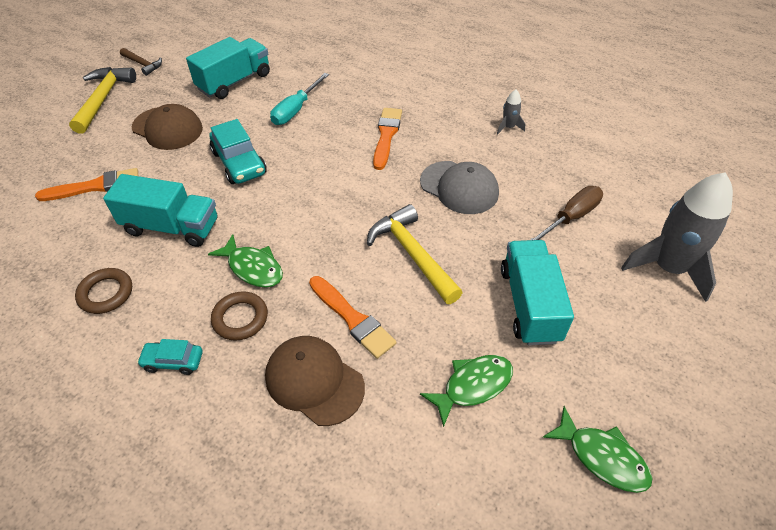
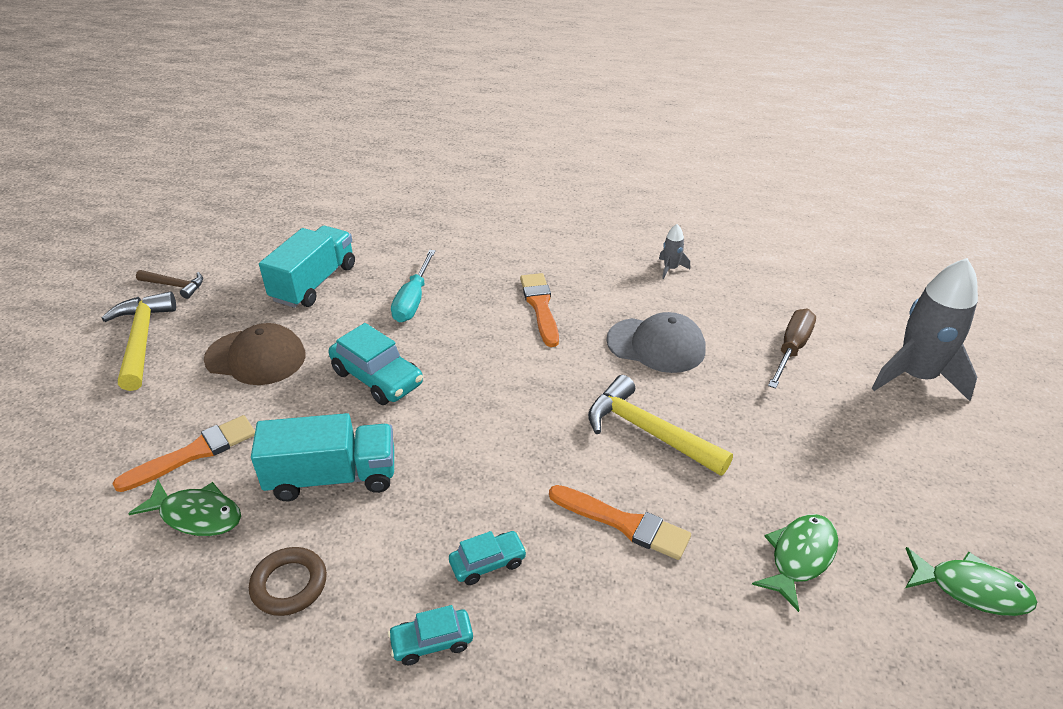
camera: 20 degrees left, 10 degrees down
green fish [208,234,283,288] -> green fish moved to [128,480,241,536]
brown ring [211,291,268,341] -> turquoise car [449,531,527,585]
brown cap [265,336,365,426] -> none
turquoise truck [501,240,574,345] -> none

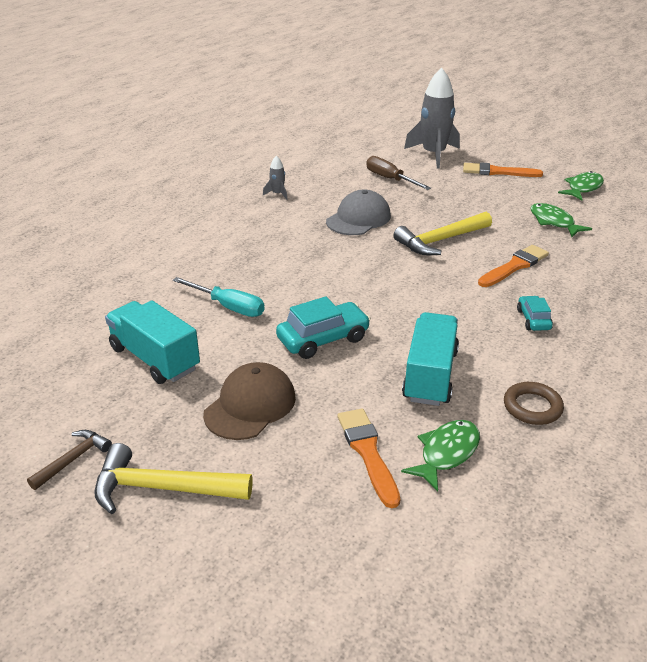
camera: 70 degrees left, 5 degrees down
turquoise car [388,605,473,665] -> none
orange brush [520,273,559,347] -> orange brush moved to [463,162,543,177]

